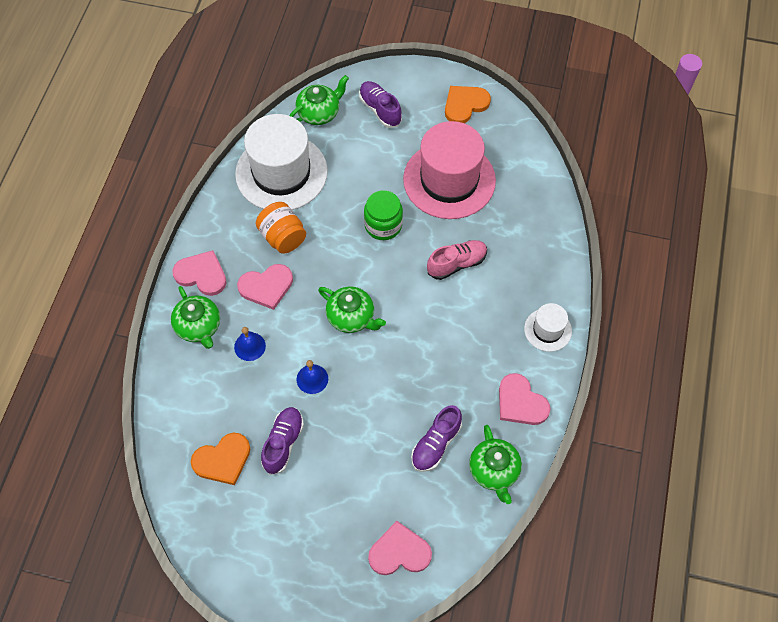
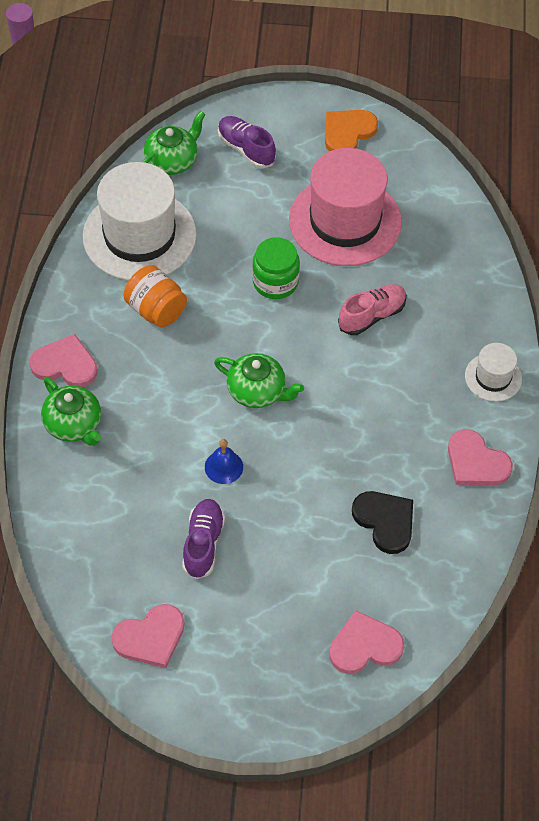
camera: 10 degrees left, 5 degrees down
orange heart [191,433,250,485] -> none
blue bell [234,327,266,361] -> none
pink heart [237,264,293,310] -> pink heart moved to [111,604,185,668]
purple shoe [411,405,462,472] -> black heart [352,491,413,554]
green teapot [469,425,522,504] -> none

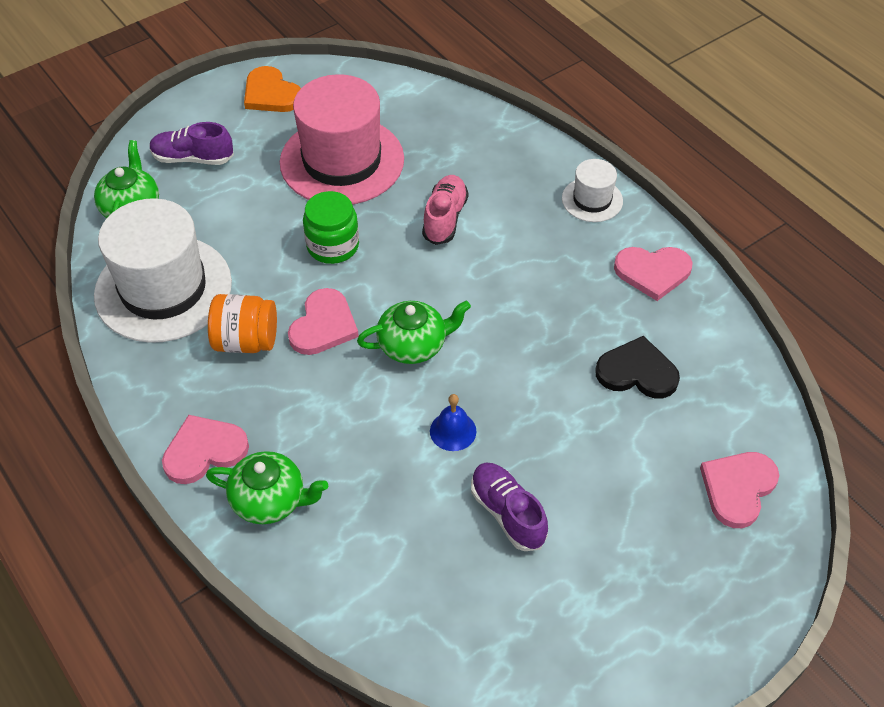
camera: 40 degrees left, 5 degrees down
pink heart [111,604,185,668] -> pink heart moved to [288,288,359,355]
orange heart [325,110,378,151] -> orange heart turned 45 degrees counterclockwise [244,66,301,112]

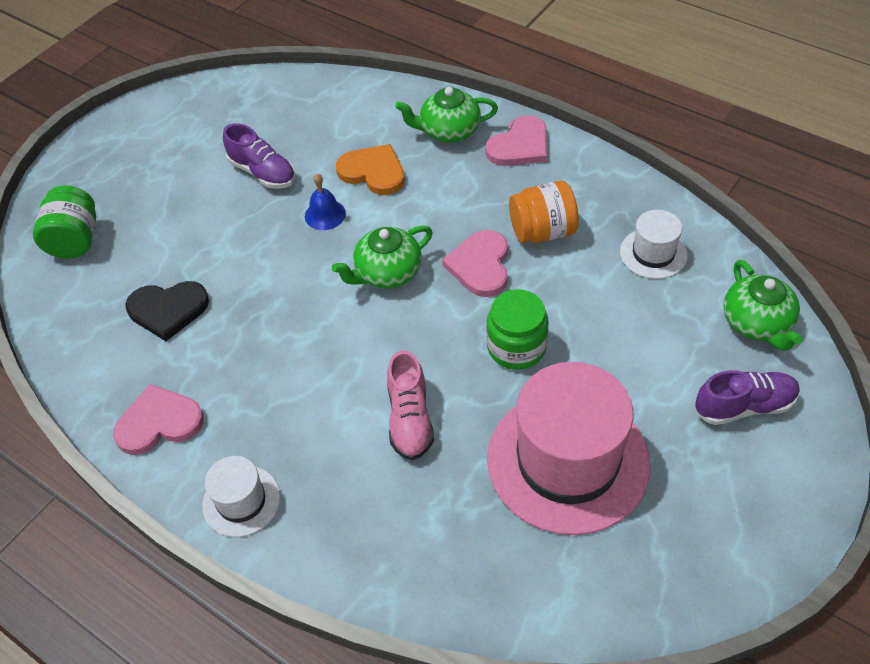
camera: 165 degrees right, 0 degrees up
white hat [94,198,232,343] -> white hat [620,210,688,279], size x0.48
orange heart [244,66,301,112] -> orange heart moved to [336,144,405,195]
pink heart [700,452,779,528] -> green jar [33,185,96,258]

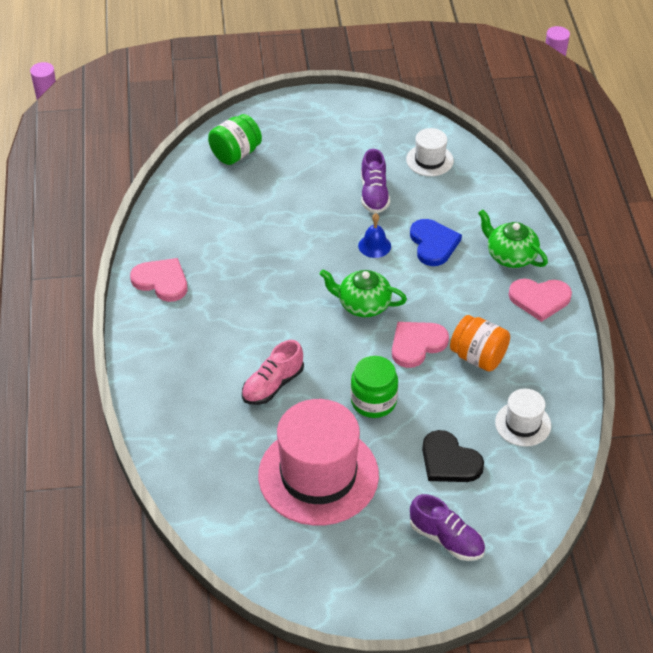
camera: 45 degrees right, 5 degrees down
black heart [125,281,209,341] -> black heart moved to [422,430,484,482]
white hat [202,456,280,537] -> white hat moved to [406,128,454,176]
orange heart [336,144,405,195] -> blue heart [410,219,462,266]
green teapot [723,260,803,351] -> none

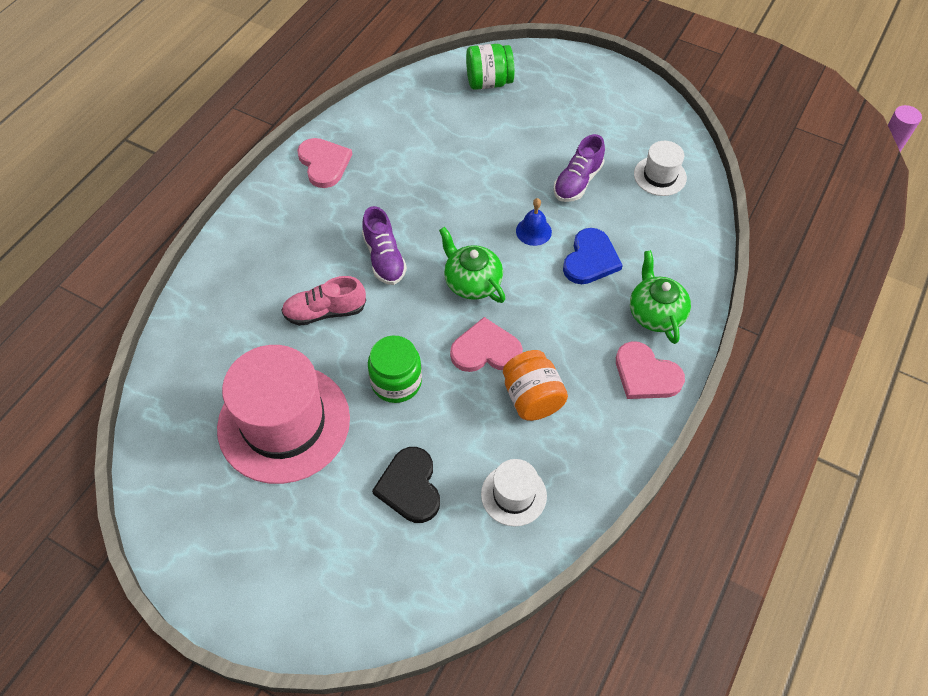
camera: 35 degrees right, 10 degrees up
purple shoe [410,494,485,561] -> purple shoe moved to [362,206,407,285]

